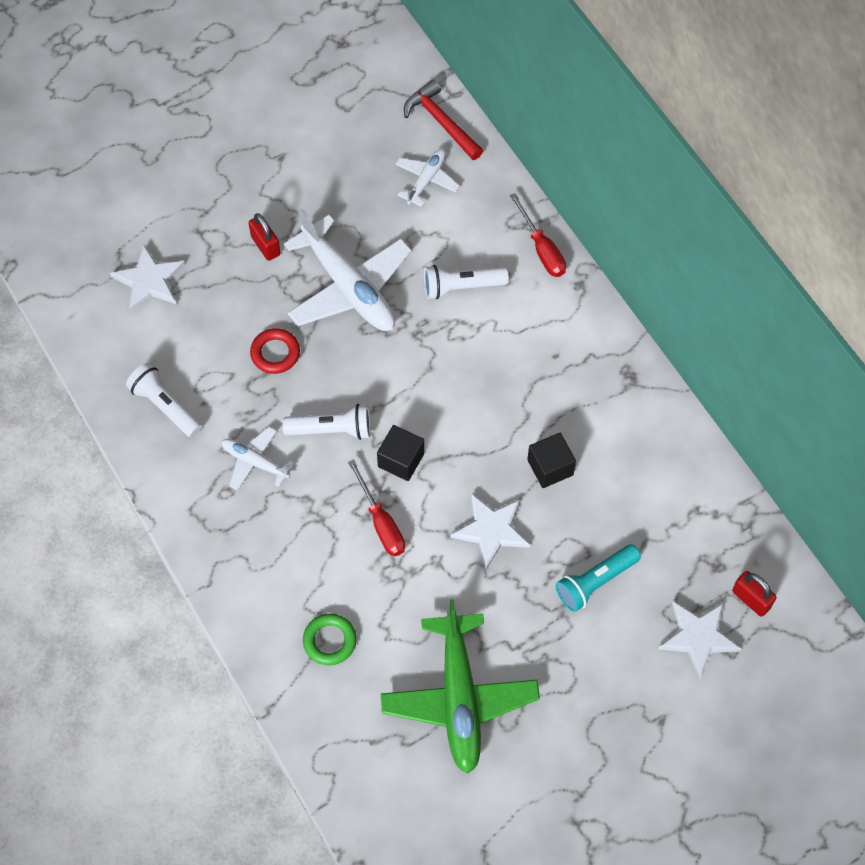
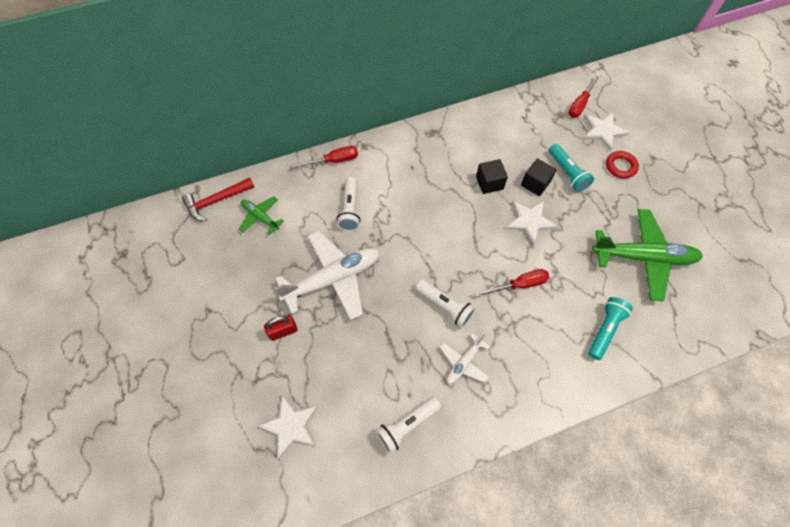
camera: 80 degrees left, 0 degrees up
red ring [250,328,300,374] -> red ring moved to [606,151,639,179]
white flashlight [282,404,371,440] -> white flashlight turned 120 degrees clockwise [416,279,476,328]
green ring [303,614,357,665] -> turquoise flashlight [588,297,633,360]
black cube [377,425,424,481] -> black cube moved to [521,158,557,196]
white plane [395,149,460,207] -> green plane [239,196,283,234]
red padlock [732,571,777,617] -> red screwdriver [568,74,601,118]

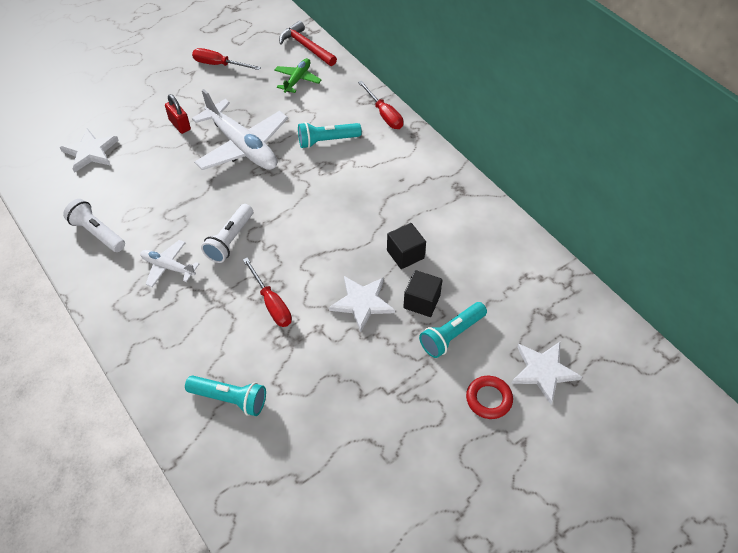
camera: 75 degrees right, 10 degrees down
white flashlight [336,177,361,231] -> turquoise flashlight [298,122,362,148]
red screwdriver [568,74,601,118] -> red screwdriver moved to [192,48,261,70]
green plane [592,209,703,301] -> none

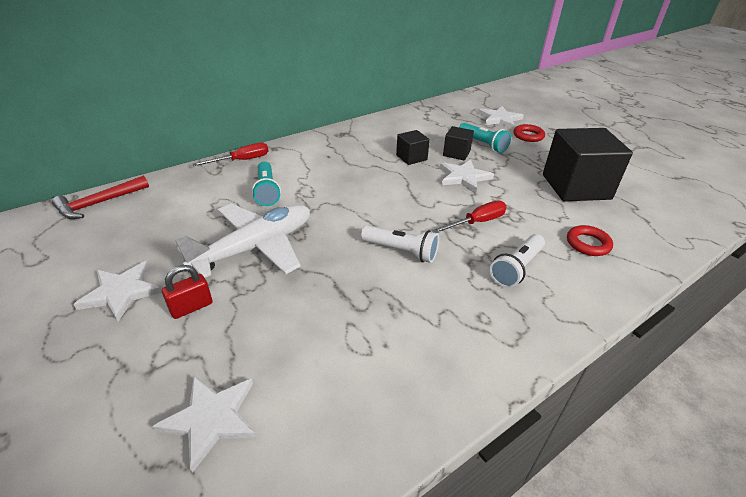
camera: 90 degrees left, 15 degrees down
white flashlight [63,199,125,252] -> white flashlight moved to [490,234,545,288]
white plane [140,240,199,287] -> none
turquoise flashlight [185,376,266,416] -> red ring [567,225,613,256]
red screwdriver [192,48,261,70] -> none
green plane [274,58,322,93] -> none
none -> white star [73,261,162,322]
none -> black cube [543,128,633,201]

